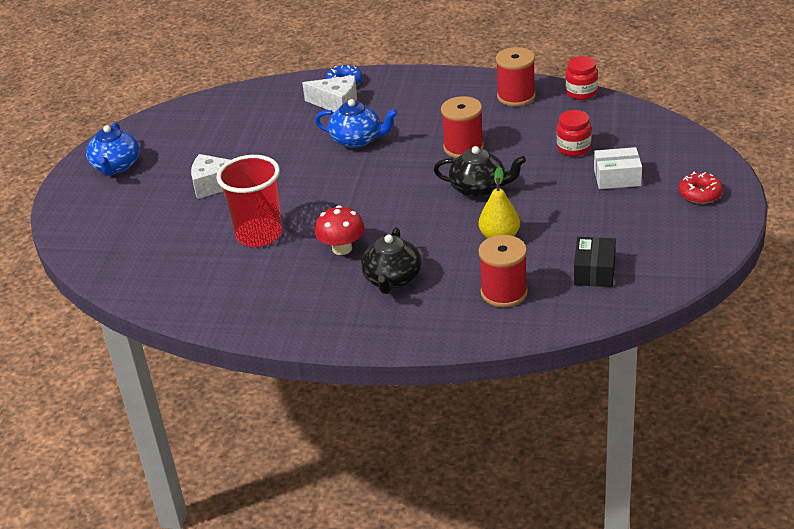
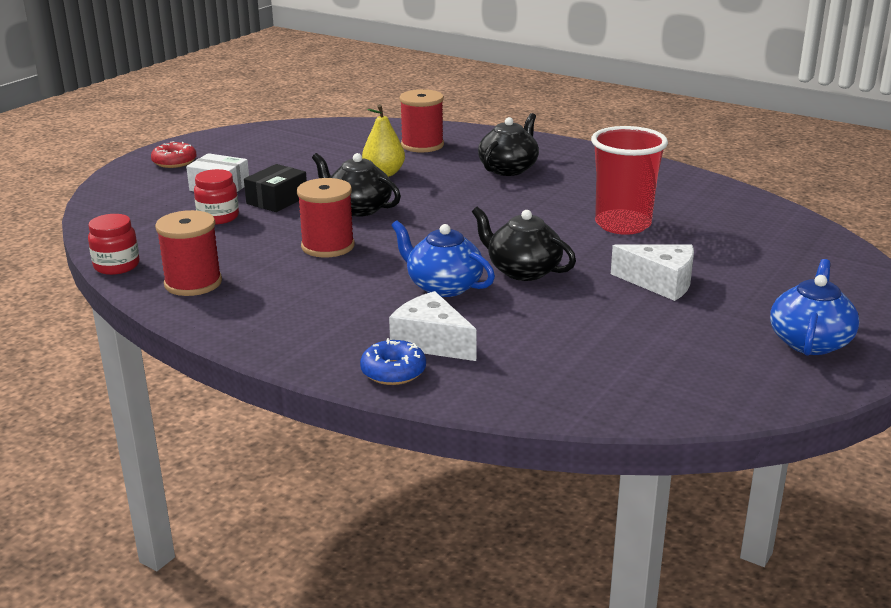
camera: 160 degrees left, 10 degrees down
red mushroom [315,205,365,255] -> none
black box [574,237,616,287] -> black box moved to [244,164,307,212]
none -> black teapot [472,207,576,281]

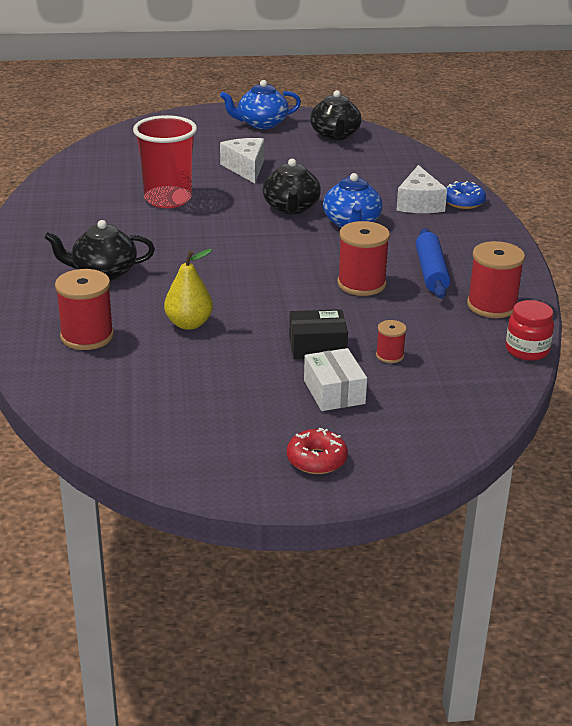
camera: 130 degrees left, 5 degrees up
red jar [194,169,239,224] -> red spool [376,320,407,363]
black teapot [312,153,401,217] -> black teapot moved to [310,90,362,140]
none -> blue rolling pin [416,228,450,298]

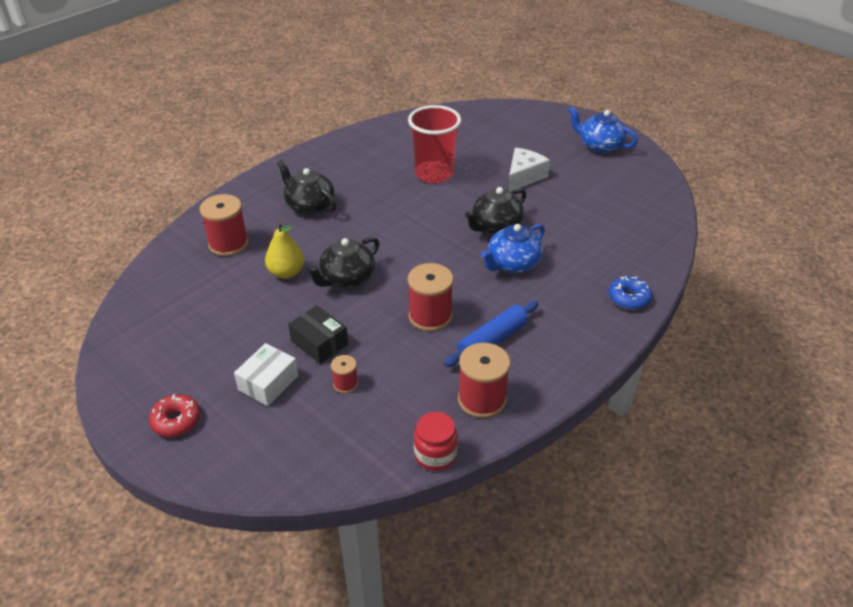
camera: 50 degrees right, 10 degrees up
black teapot [310,90,362,140] -> black teapot moved to [306,237,380,288]
white cheese [396,165,447,213] -> none

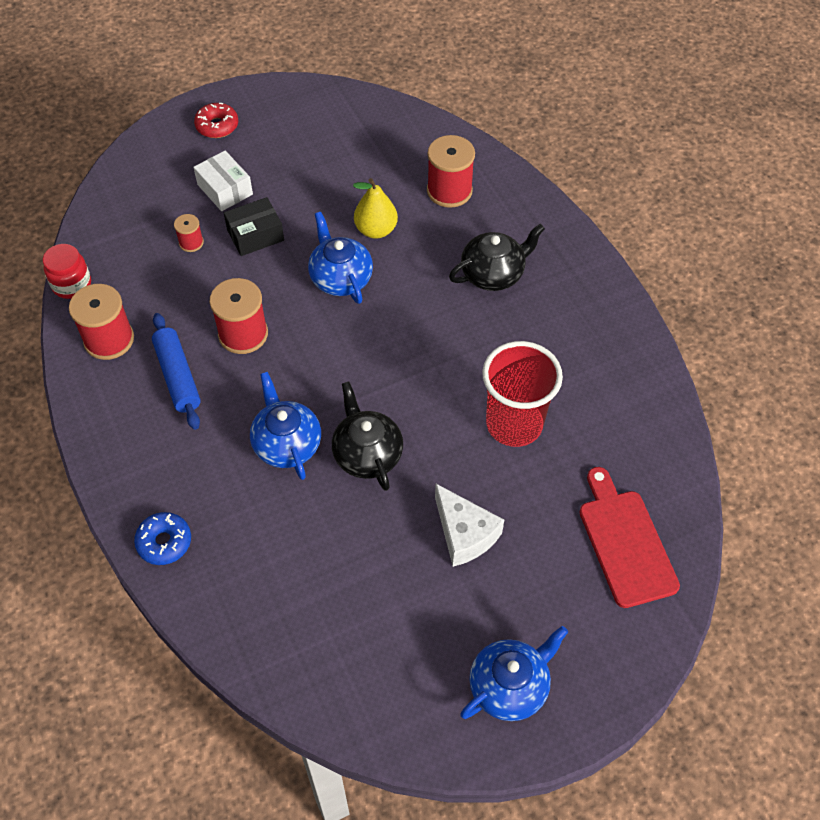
camera: 110 degrees right, 15 degrees up
black teapot [306,237,380,288] -> blue teapot [308,212,373,304]
none -> red cutting board [579,467,680,608]

